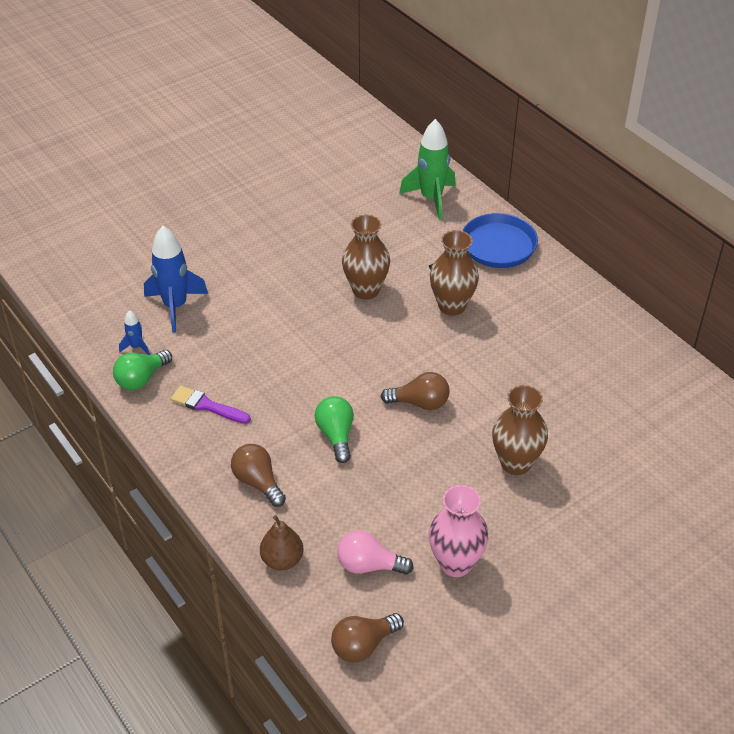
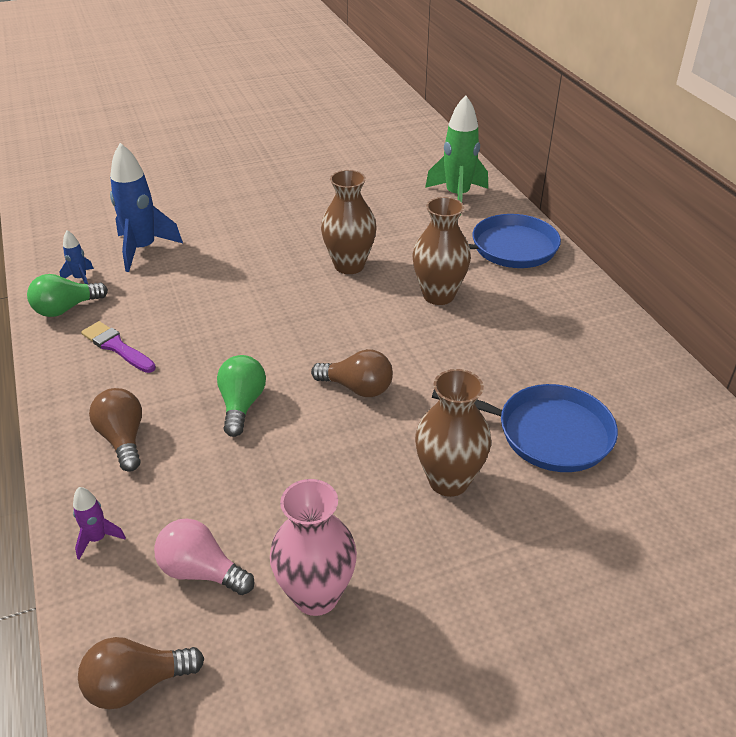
camera: 15 degrees right, 5 degrees down
brown pear [260,515,303,571] -> purple rocket [73,487,126,559]
none -> blue pan [432,384,618,472]

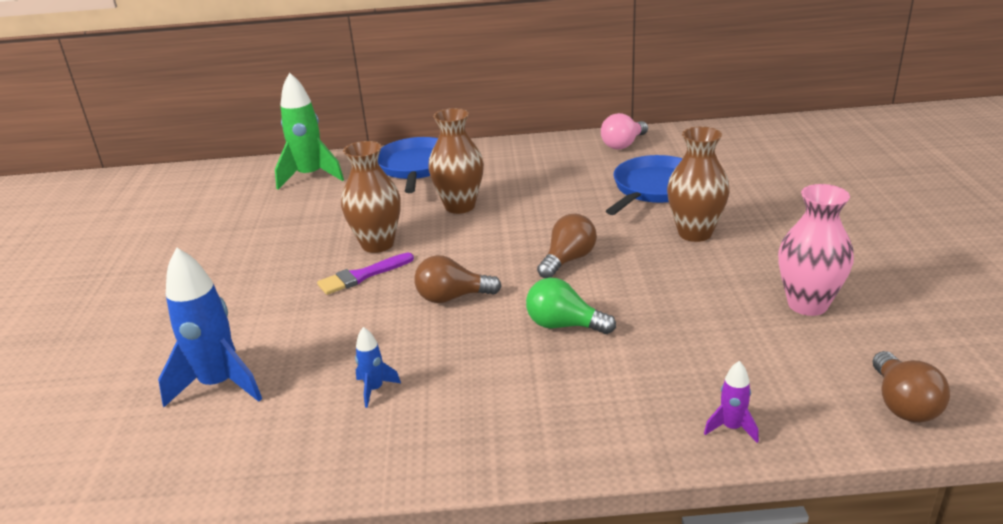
camera: 70 degrees left, 10 degrees down
green light bulb [27,274,108,317] -> none
blue rocket [60,230,94,284] -> blue rocket moved to [355,327,401,408]
purple brush [81,321,156,373] -> purple brush moved to [317,252,414,295]
brown light bulb [89,388,142,472] -> brown light bulb moved to [415,255,501,303]
pink light bulb [154,518,255,595] -> pink light bulb moved to [601,113,648,150]

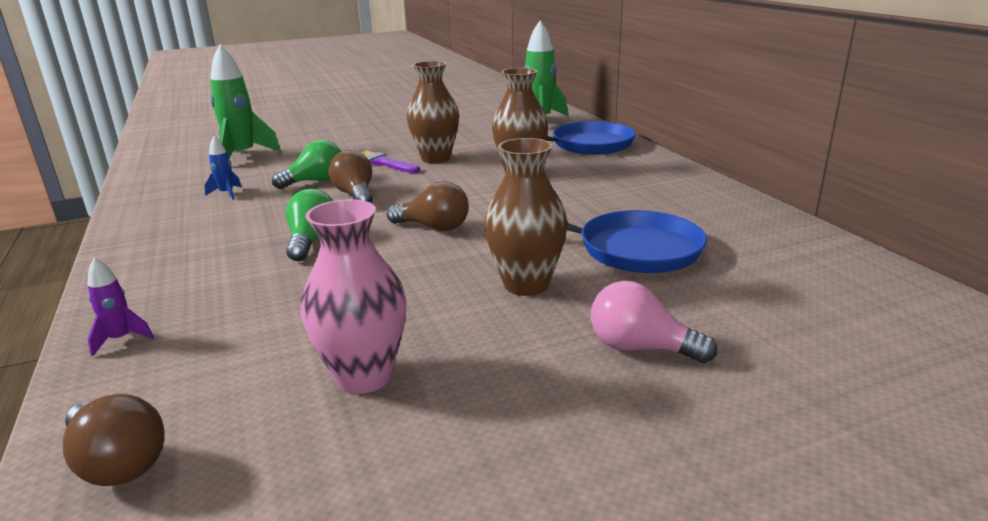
camera: 70 degrees right, 5 degrees down
blue rocket [158,247,262,407] -> green rocket [210,45,281,159]
pink light bulb [601,113,648,150] -> pink light bulb moved to [591,281,717,363]
brown light bulb [873,351,950,423] -> brown light bulb turned 120 degrees counterclockwise [63,394,165,486]
none -> green light bulb [272,140,341,189]

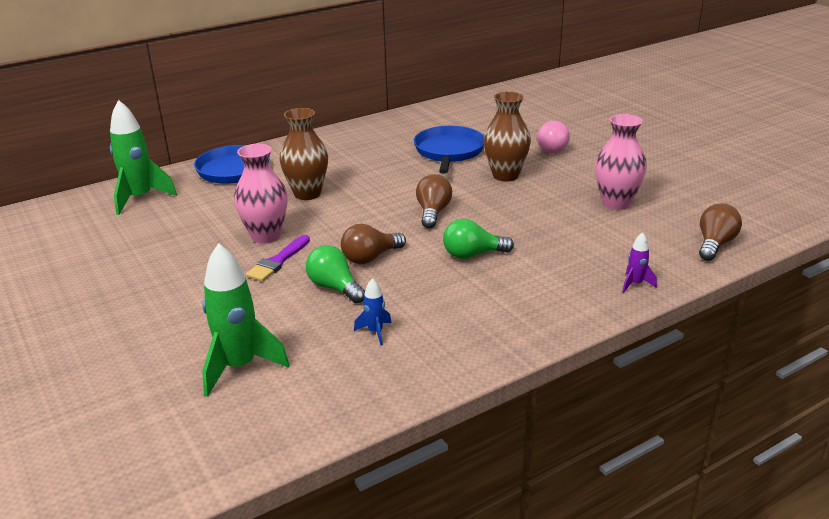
camera: 100 degrees left, 5 degrees up
brown vase [407,61,459,163] -> pink vase [234,144,288,244]

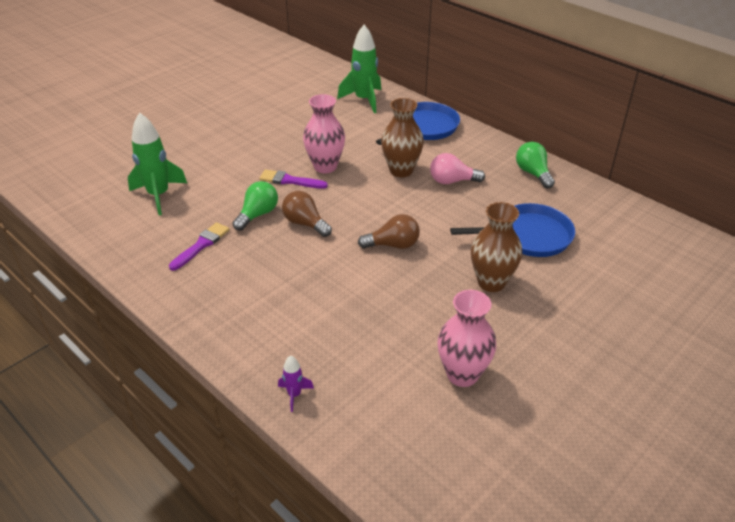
camera: 75 degrees right, 10 degrees up
blue rocket [354,278,392,345] -> purple brush [169,222,229,271]
green light bulb [443,219,514,259] -> green light bulb moved to [516,142,555,188]
pink light bulb [537,121,570,153] -> pink light bulb moved to [430,153,485,184]
brown light bulb [699,203,742,261] -> none

